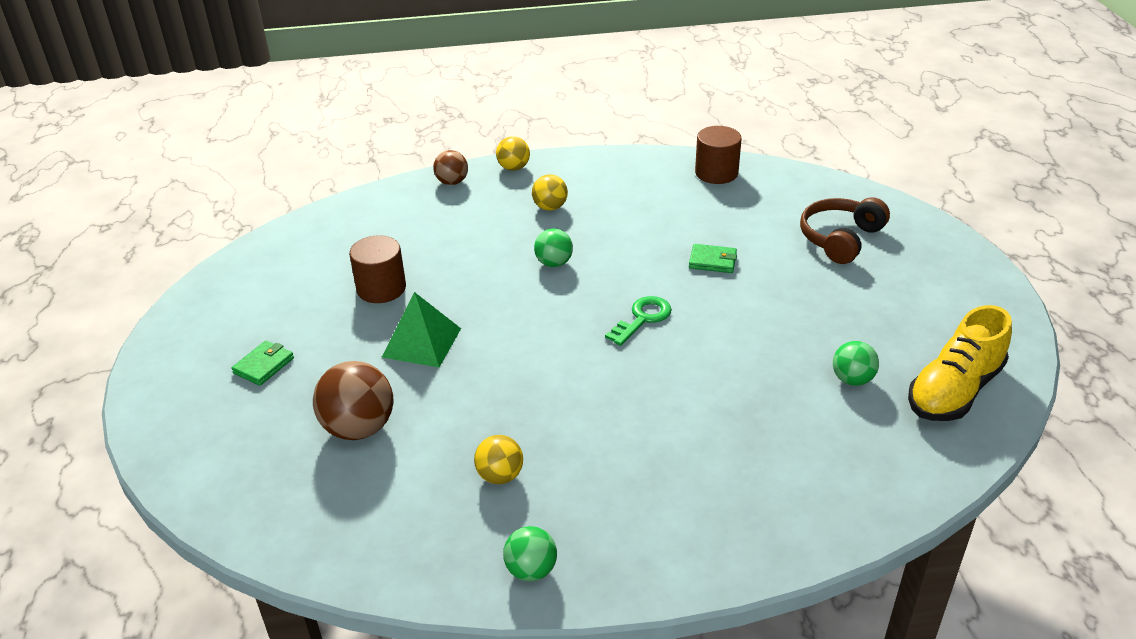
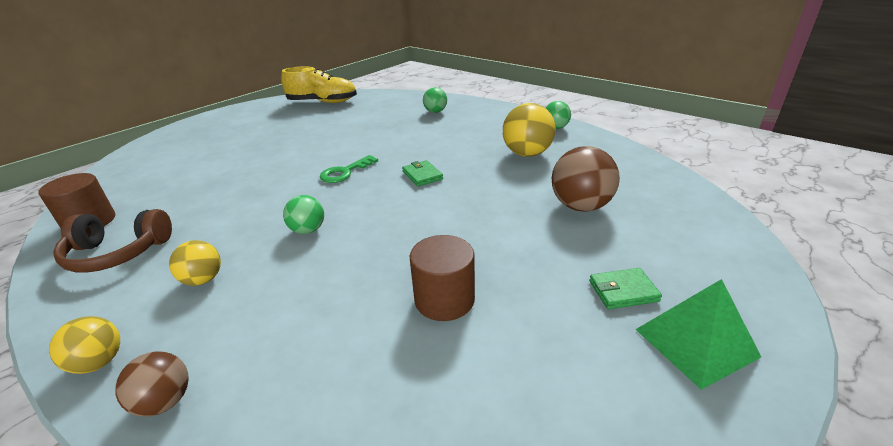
camera: 130 degrees left, 5 degrees down
green pyramid [382,292,461,367] -> green pyramid moved to [635,279,761,390]
yellow ball [474,435,523,484] -> yellow ball [503,103,556,157], size x1.68
green key [605,296,672,346] -> green key turned 45 degrees counterclockwise [320,155,378,183]
green wallet [689,244,737,273] -> green wallet moved to [402,160,443,187]
brown headphones [800,197,890,264] -> brown headphones moved to [53,209,172,273]
green ball [833,341,879,386] -> green ball moved to [423,87,447,113]

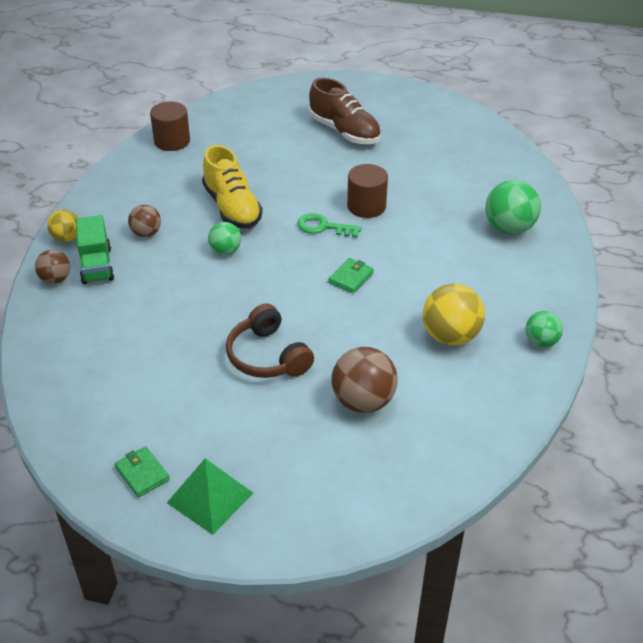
camera: 60 degrees right, 10 degrees up
brown headphones [53,209,172,273] -> brown headphones moved to [226,304,314,378]
yellow ball [169,240,221,286] -> brown ball [128,205,161,237]
yellow shoe [281,66,357,103] -> yellow shoe moved to [202,145,263,229]
brown cylinder [410,235,475,321] -> brown cylinder moved to [347,164,388,218]
green ball [423,87,447,113] -> green ball [485,180,541,235], size x1.68
green wallet [589,268,662,309] -> green wallet moved to [115,446,170,497]
none -> green truck [75,215,114,284]
none -> brown shoe [309,78,381,144]

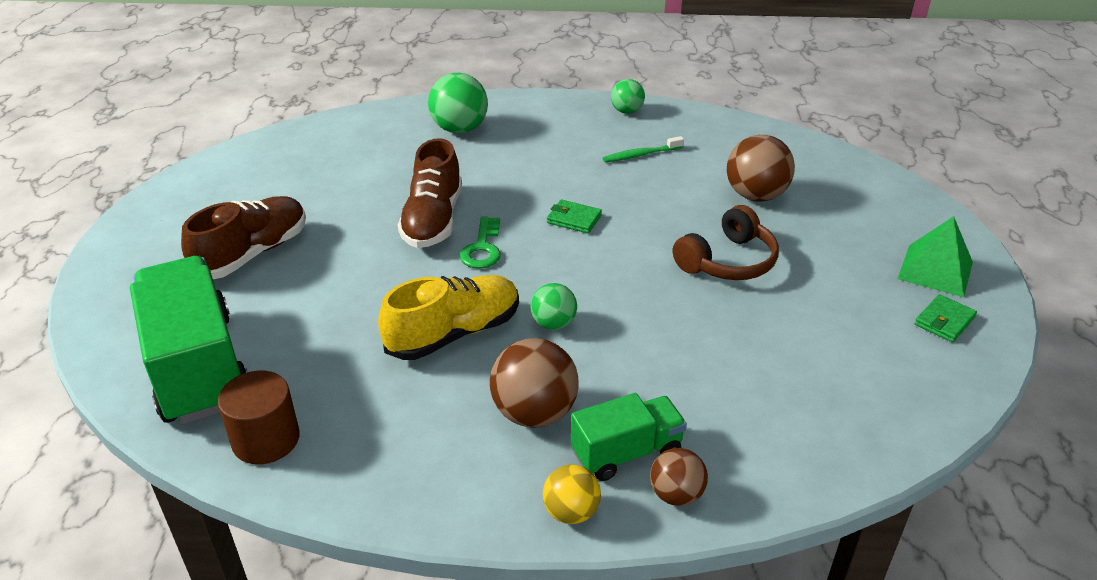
camera: 100 degrees left, 5 degrees down
brown ball [128,205,161,237] -> brown ball [490,338,578,428], size x1.68
brown cylinder [347,164,388,218] -> brown shoe [398,138,462,248]
yellow ball [423,284,485,345] -> green toothbrush [603,136,684,162]
none -> green truck [130,256,248,425]

